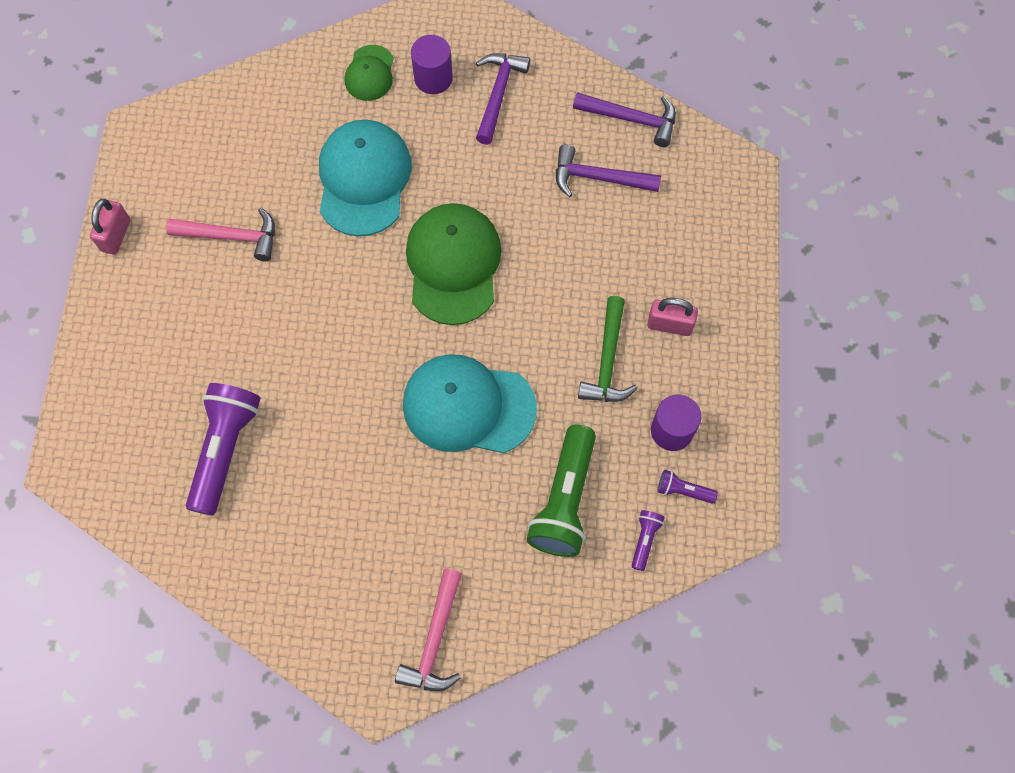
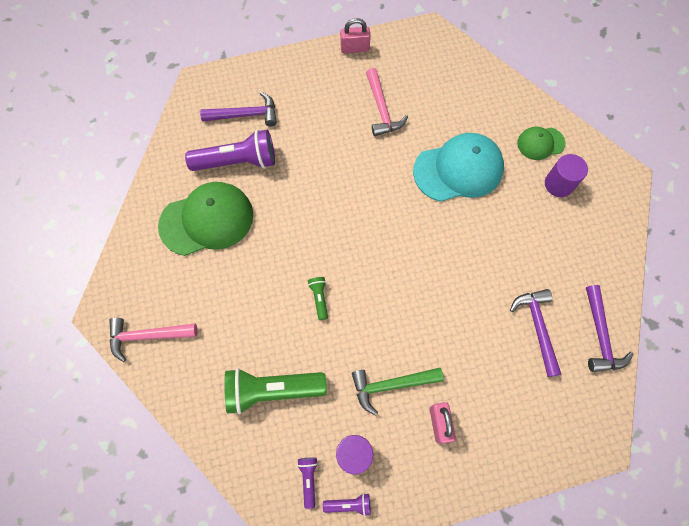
camera: 70 degrees right, 0 degrees up
turquoise cap [403,354,537,453] -> green flashlight [308,277,328,320]
green cap [406,203,502,325] -> green cap moved to [158,182,253,256]
purple hammer [476,53,530,145] -> purple hammer moved to [200,92,277,126]
purple flashlight [631,510,665,571] -> purple flashlight moved to [323,493,371,516]

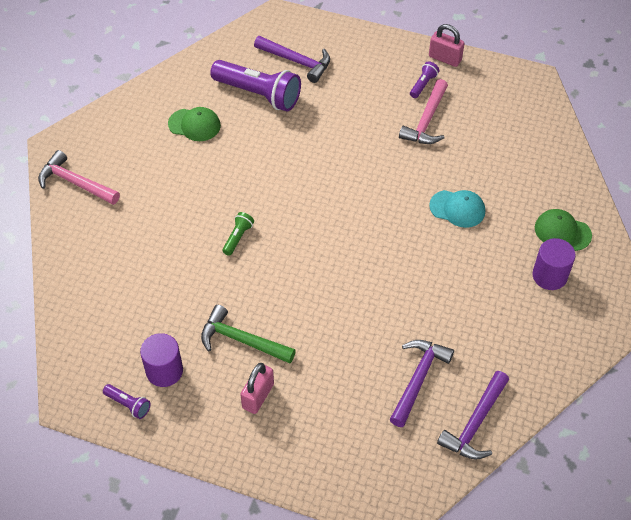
camera: 35 degrees right, 15 degrees down
green cap [158,182,253,256] -> green cap [168,107,221,141], size x0.53
green flashlight [224,368,327,414] -> none
purple flashlight [297,457,318,509] -> purple flashlight moved to [410,61,439,98]
turquoise cap [413,133,504,202] -> turquoise cap [429,190,485,228], size x0.53

